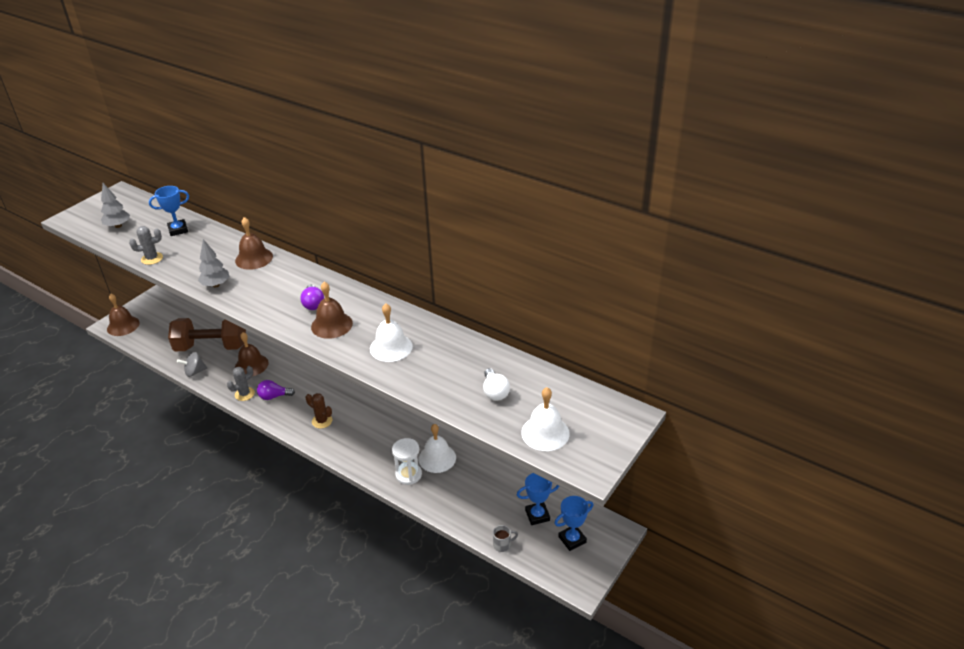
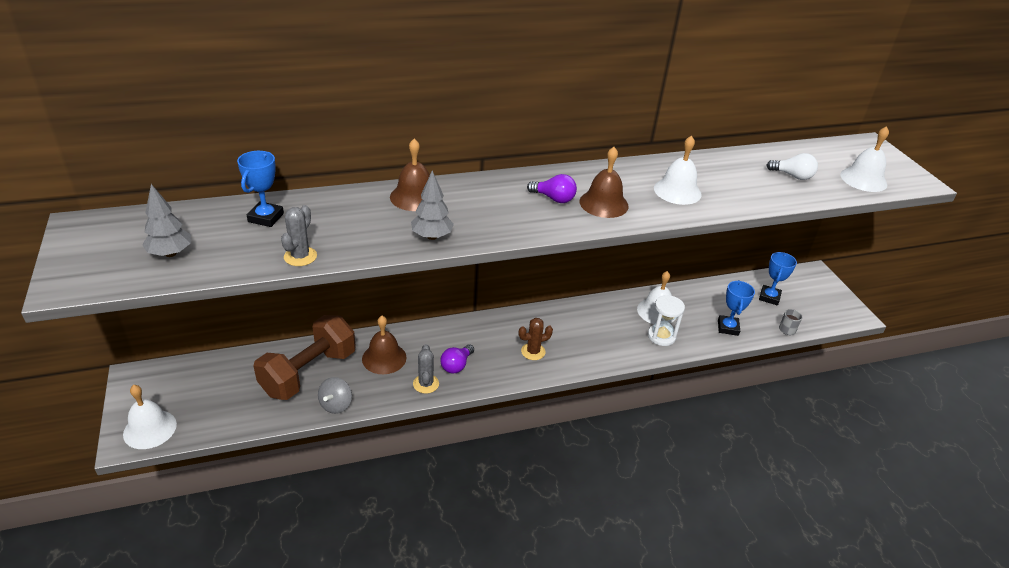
camera: 55 degrees left, 0 degrees up
brown bell [107,294,140,336] -> white bell [123,385,177,449]
blue trophy [554,496,594,551] -> blue trophy moved to [718,280,755,336]

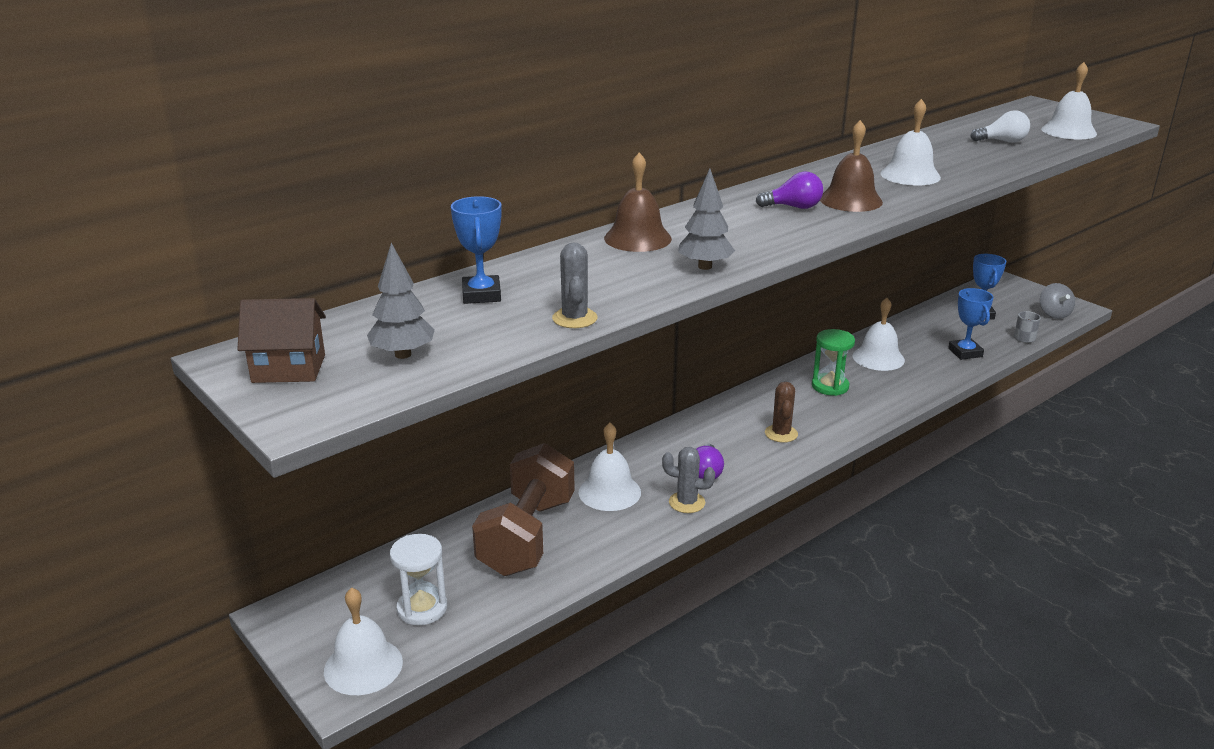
camera: 20 degrees left, 10 degrees down
grey spinning top [318,377,352,414] -> grey spinning top moved to [1040,283,1075,319]
brown bell [362,316,407,374] -> white bell [579,423,641,511]
grey cactus [413,344,439,394] -> grey cactus turned 45 degrees counterclockwise [662,447,715,513]
brown cactus [519,318,553,360] -> brown cactus turned 45 degrees counterclockwise [765,382,798,443]
white hourglass [648,295,685,346] -> white hourglass moved to [390,534,447,625]
none -> brown house [237,298,326,383]
none -> green hourglass [812,329,855,396]

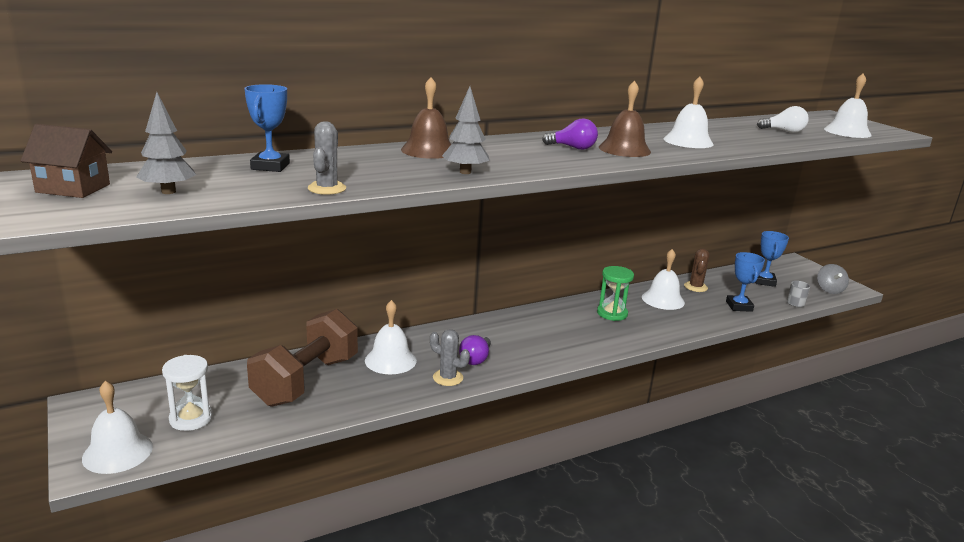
camera: 10 degrees right, 5 degrees down
brown cactus [765,382,798,443] -> brown cactus moved to [684,248,709,292]

